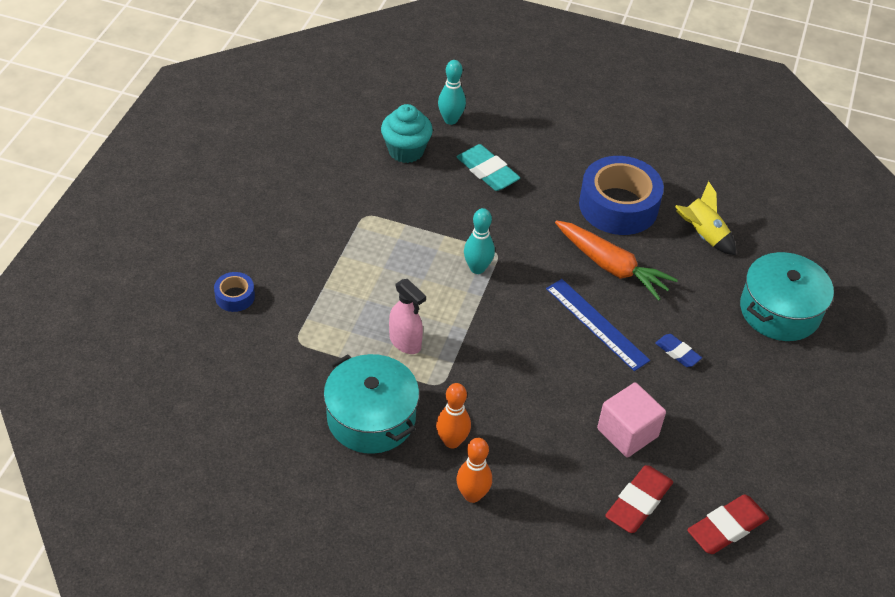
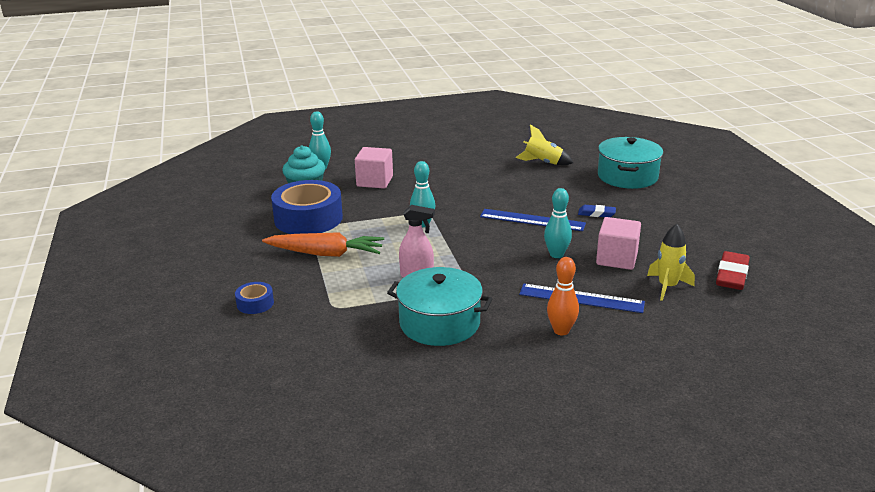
camera: 30 degrees left, 20 degrees down
orange bowling pin [436,383,471,449] -> none
turquoise eraser [457,144,520,191] -> pink cube [355,147,393,189]
orange carrot [555,220,678,301] -> orange carrot moved to [262,232,384,257]
blue tape [579,156,664,235] -> blue tape moved to [271,180,343,234]
red eraser [605,465,673,533] -> yellow rocket [647,224,695,301]
none -> blue ruler [519,284,645,313]
none -> turquoise bowling pin [544,188,572,258]

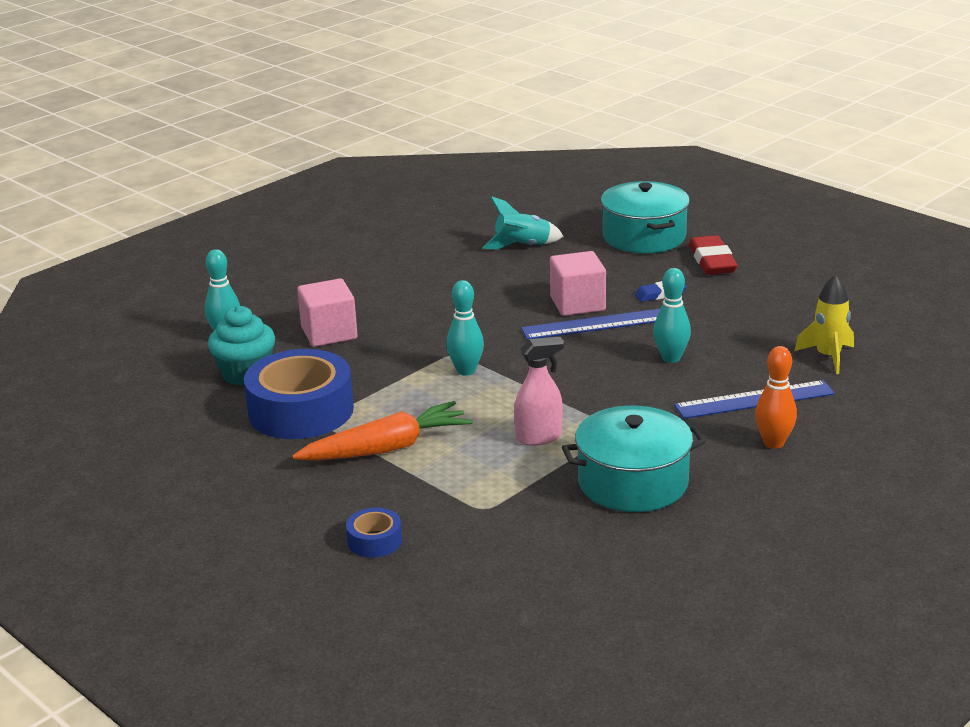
camera: 30 degrees left, 0 degrees up
yellow rocket [516,125,573,165] -> turquoise rocket [482,196,564,249]
pink cube [596,217,641,270] -> pink cube moved to [550,251,606,316]
red eraser [716,251,750,290] -> red eraser moved to [689,235,738,275]

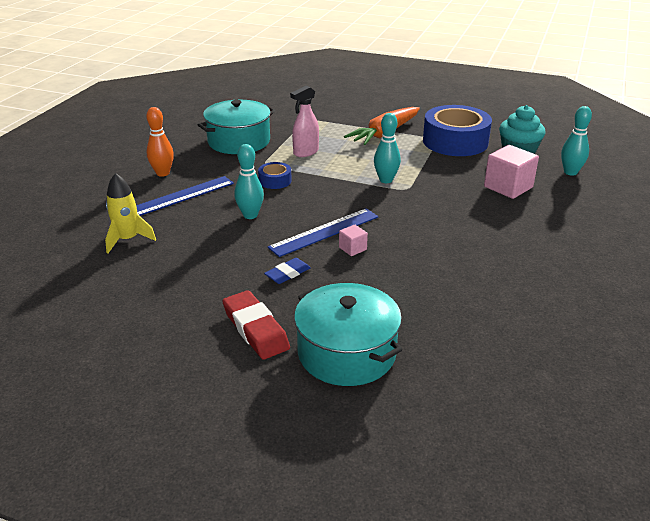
camera: 155 degrees right, 5 degrees up
blue tape [346,508,402,558] -> blue tape moved to [258,162,292,189]
turquoise rocket [482,196,564,249] -> none
pink cube [550,251,606,316] -> pink cube [339,225,368,256], size x0.50

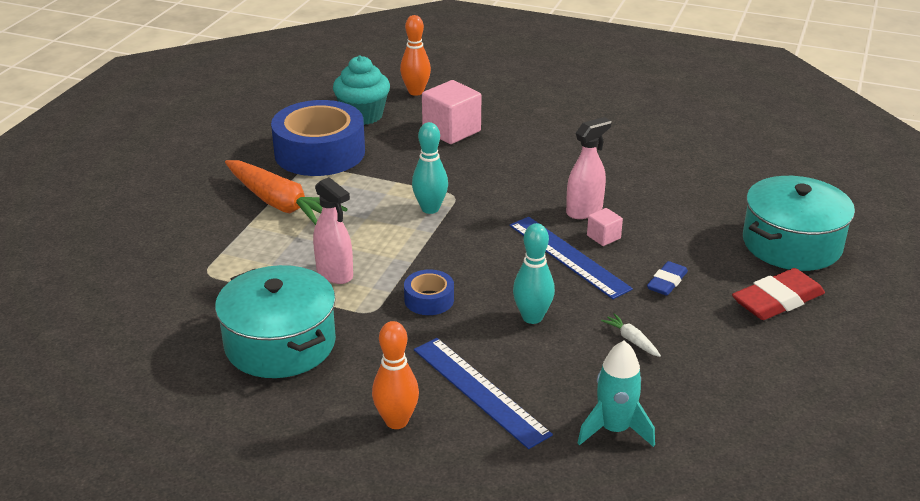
camera: 90 degrees left, 0 degrees up
yellow rocket [105,173,156,253] -> turquoise rocket [578,341,655,447]
blue eraser [264,258,311,284] -> blue eraser turned 75 degrees clockwise [647,261,688,296]
turquoise bowling pin [561,106,592,176] -> orange bowling pin [400,15,431,96]
none -> pink spray bottle [566,117,611,219]
none -> white carrot [601,313,661,357]

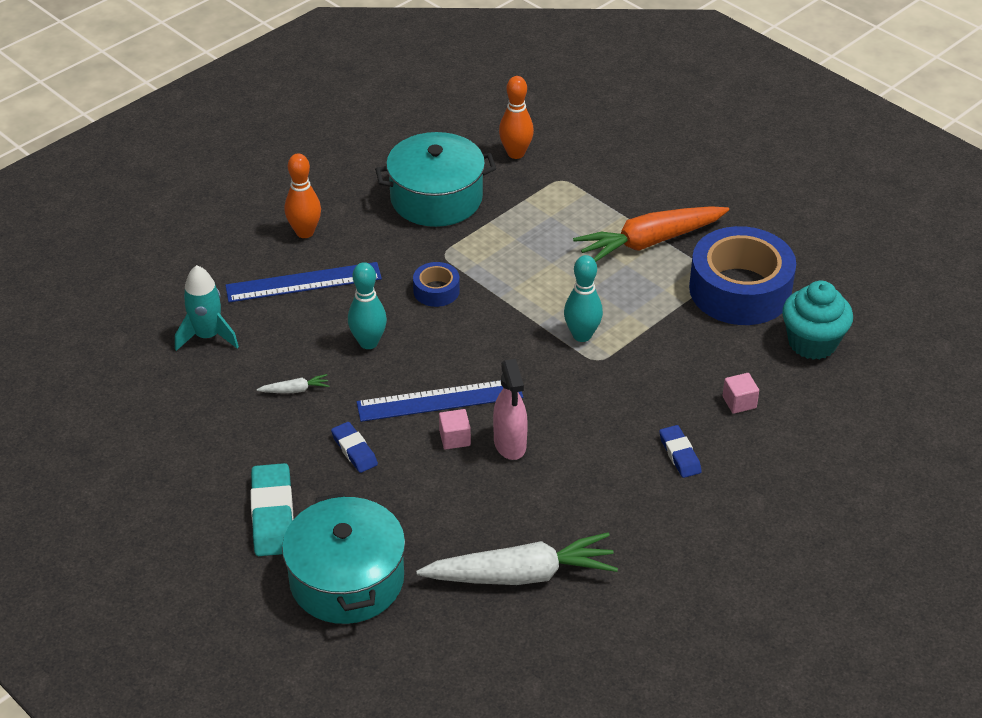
camera: 115 degrees right, 10 degrees up
pink spray bottle [313,177,353,284] -> none
orange bowling pin [400,15,431,96] -> orange bowling pin moved to [499,76,534,159]
pink cube [422,80,481,144] -> pink cube [722,373,759,414], size x0.50
red eraser [732,268,825,320] -> turquoise eraser [250,463,293,556]
none -> white carrot [416,532,618,585]
none -> blue eraser [659,425,702,478]

